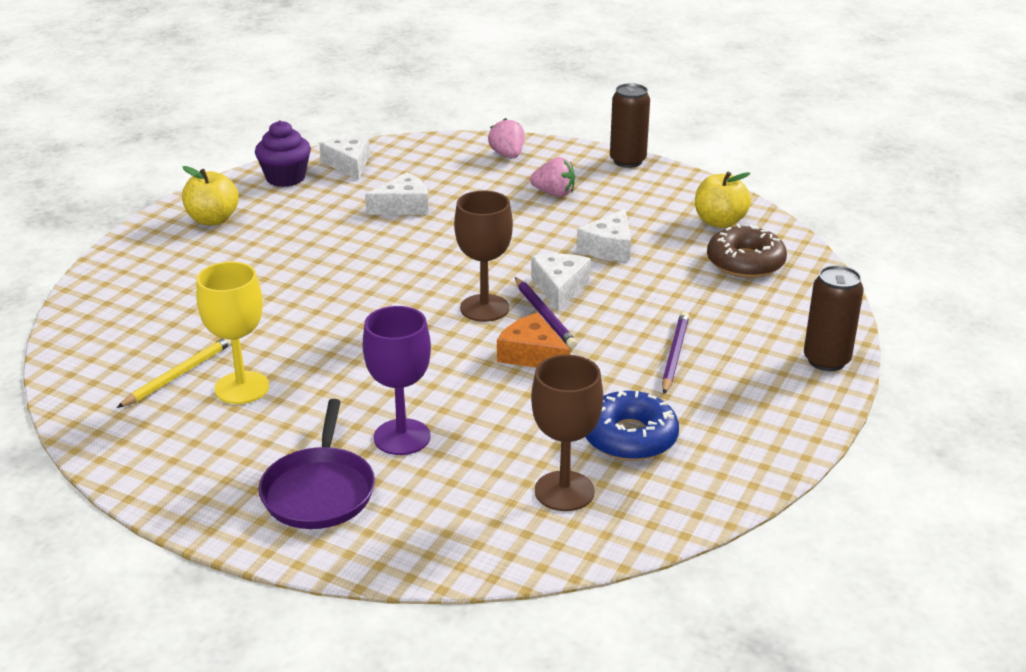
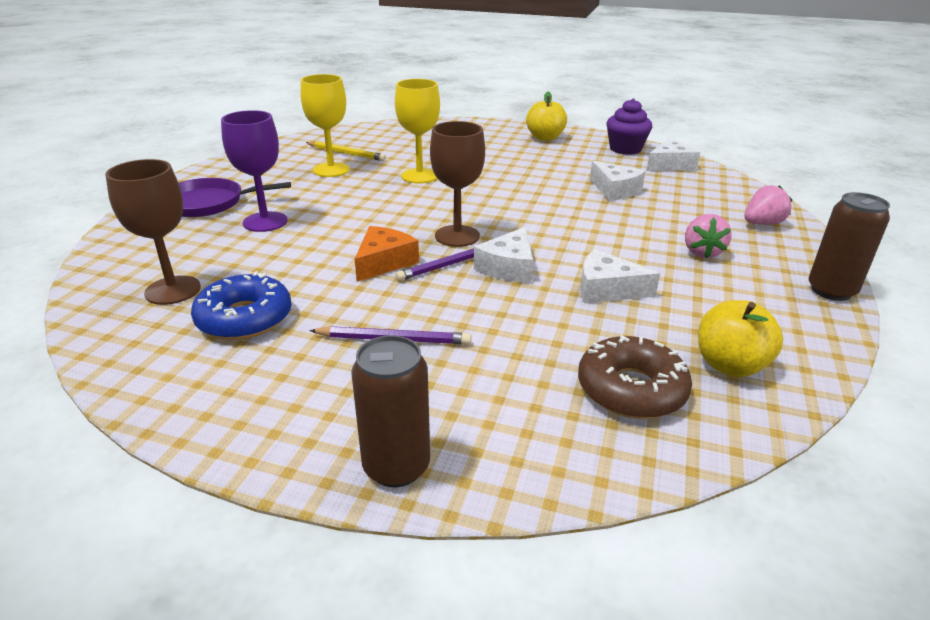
camera: 80 degrees right, 0 degrees up
white cheese [531,254,591,310] -> white cheese turned 120 degrees clockwise [474,227,533,282]
none -> yellow goblet [395,79,440,183]

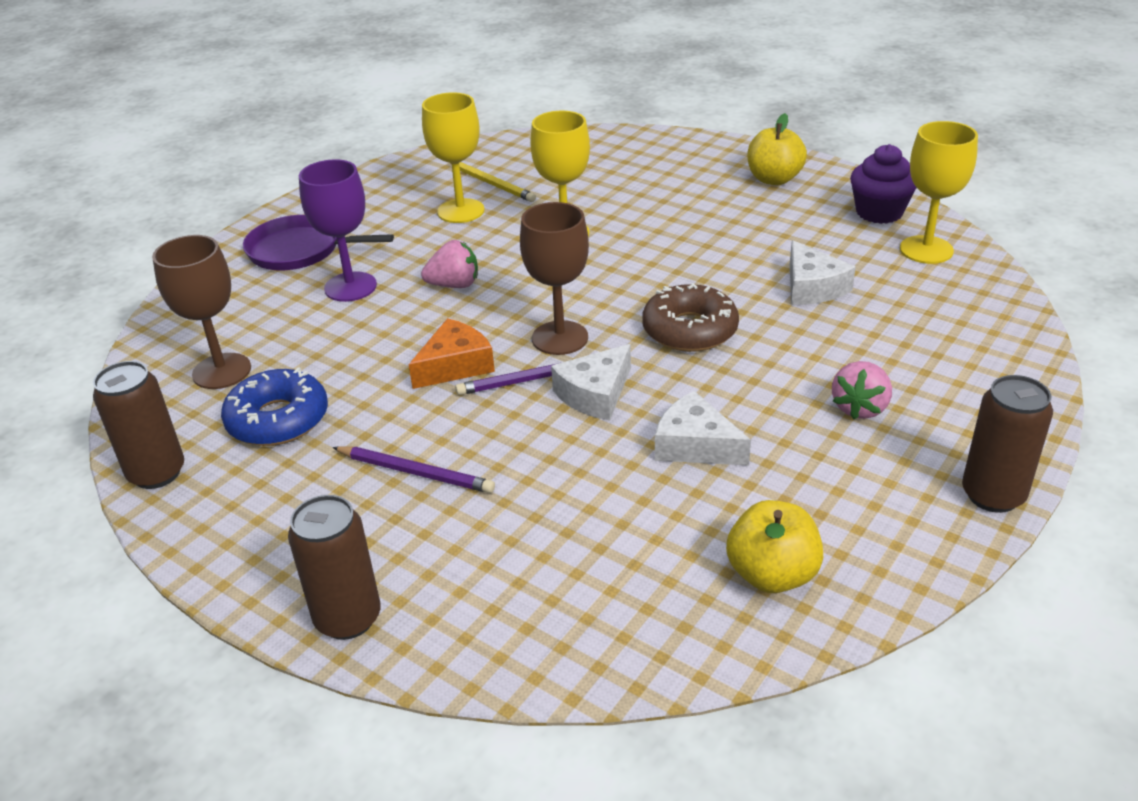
camera: 20 degrees right, 5 degrees up
brown donut [578,335,692,419] -> brown donut moved to [642,283,739,352]
white cheese [647,139,700,171] -> yellow goblet [900,121,978,264]
pink strawberry [744,185,792,225] -> pink strawberry moved to [421,240,478,288]
none -> brown can [93,361,184,489]

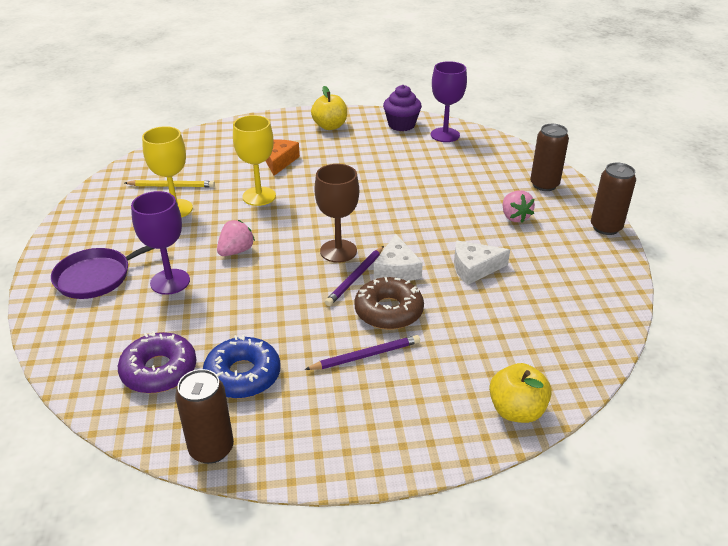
camera: 45 degrees left, 0 degrees up
brown goblet [152,235,251,389] -> purple donut [118,331,197,393]
brown can [288,495,381,640] -> brown can moved to [530,124,569,191]
orange cheese [408,318,495,389] -> orange cheese moved to [266,139,300,176]
brown donut [642,283,739,352] -> brown donut moved to [354,277,424,330]
yellow apple [726,500,823,593] -> yellow apple moved to [489,363,552,423]
white cheese [790,240,856,305] -> none
yellow goblet [900,121,978,264] -> purple goblet [431,61,467,142]

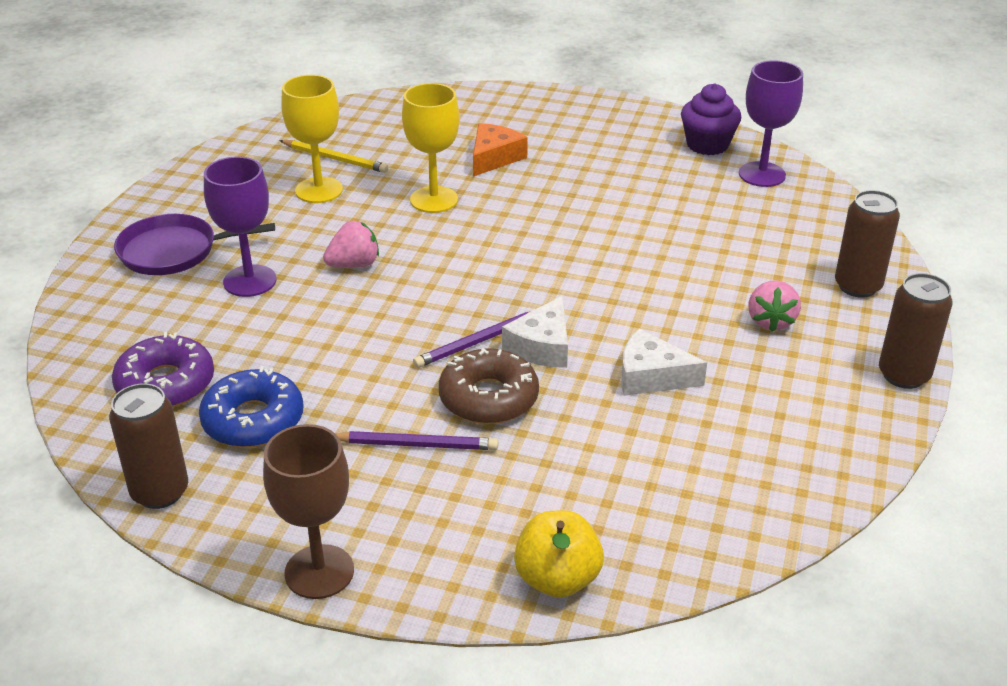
camera: 25 degrees right, 0 degrees up
yellow apple [311,86,347,130] -> none
brown goblet [315,164,359,263] -> brown goblet moved to [263,424,354,599]

